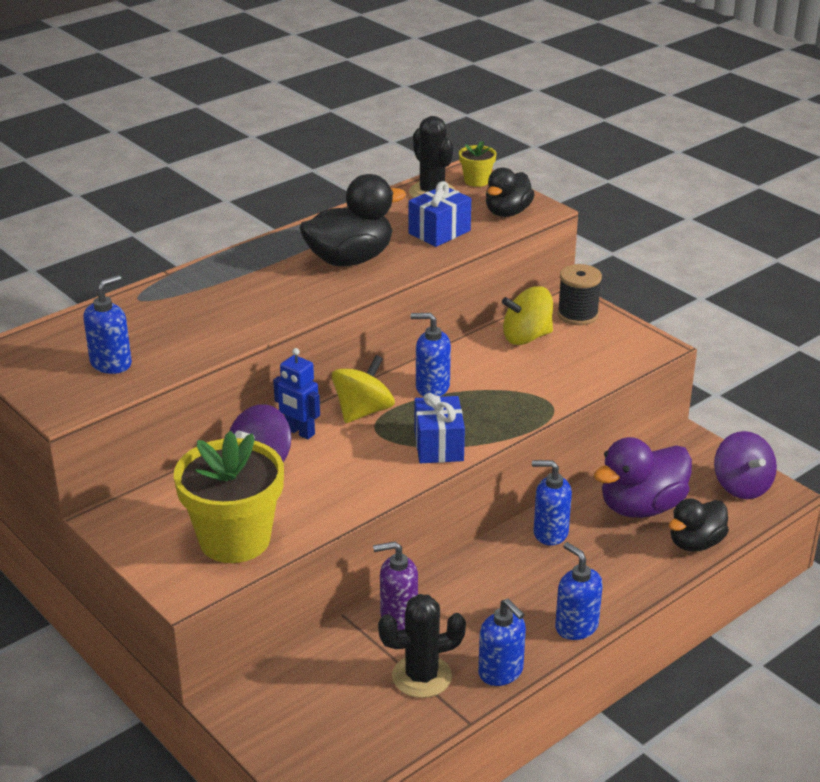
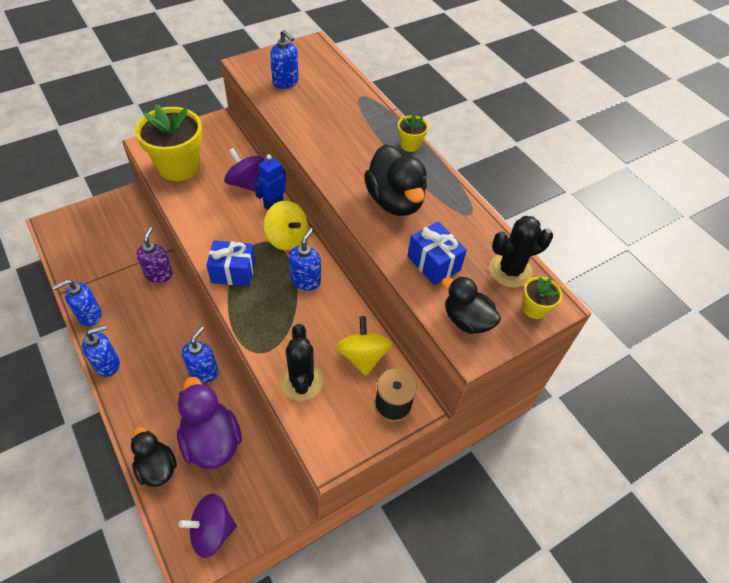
camera: 95 degrees right, 20 degrees up
black cactus [378,594,466,698] -> black cactus moved to [280,324,323,401]
none -> yellow flower pot [398,114,429,152]

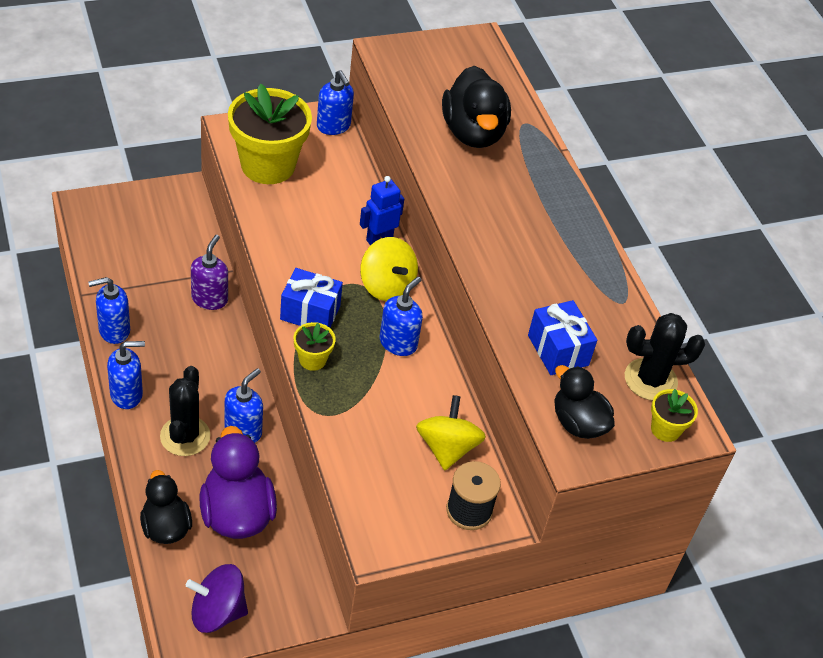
camera: 10 degrees right, 5 degrees down
purple spinning top [224,148,264,192] -> none
blue soap dispenser [270,30,299,89] -> blue soap dispenser moved to [317,70,354,135]
black cactus [280,324,323,401] -> black cactus moved to [160,366,210,456]
black duck [364,144,427,216] -> black duck moved to [442,66,511,148]
yellow flower pot [398,114,429,152] -> yellow flower pot moved to [294,322,336,371]

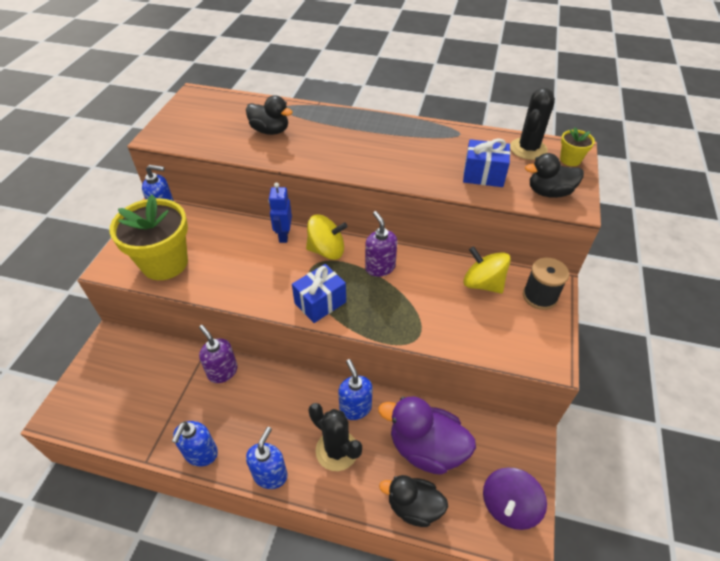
camera: 50 degrees left, 0 degrees up
yellow flower pot [294,322,336,371] -> none
blue soap dispenser [380,277,423,356] -> purple soap dispenser [365,211,397,277]
black duck [442,66,511,148] -> black duck [246,95,293,135], size x0.65

